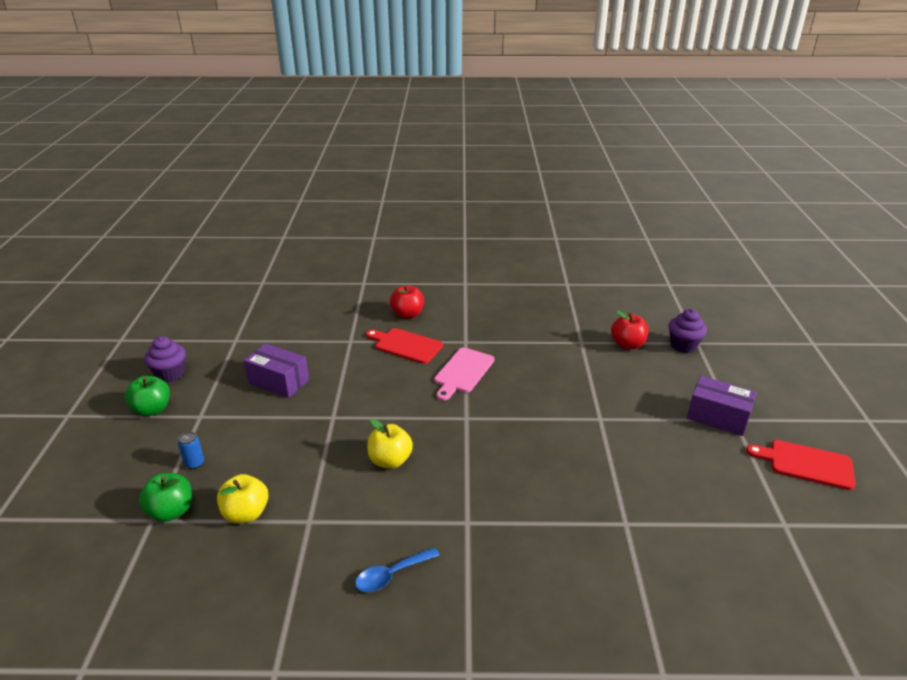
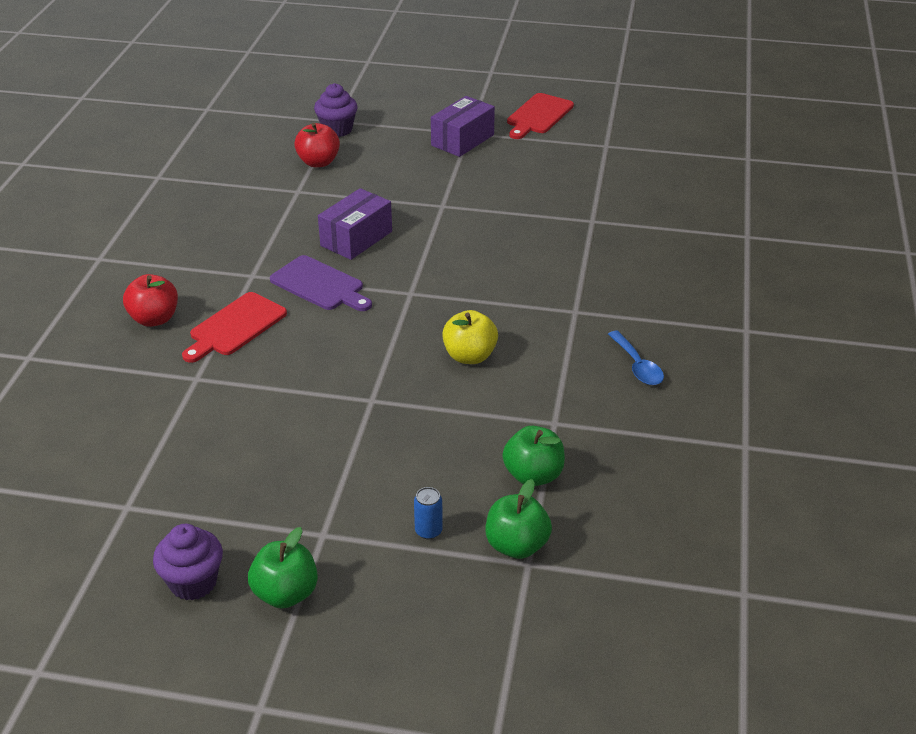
camera: 80 degrees left, 5 degrees up
yellow apple [217,474,268,523] -> green apple [502,426,565,486]
purple box [244,343,309,398] -> purple box moved to [318,188,392,260]
pink cutting board [434,348,494,401] -> purple cutting board [270,255,372,311]

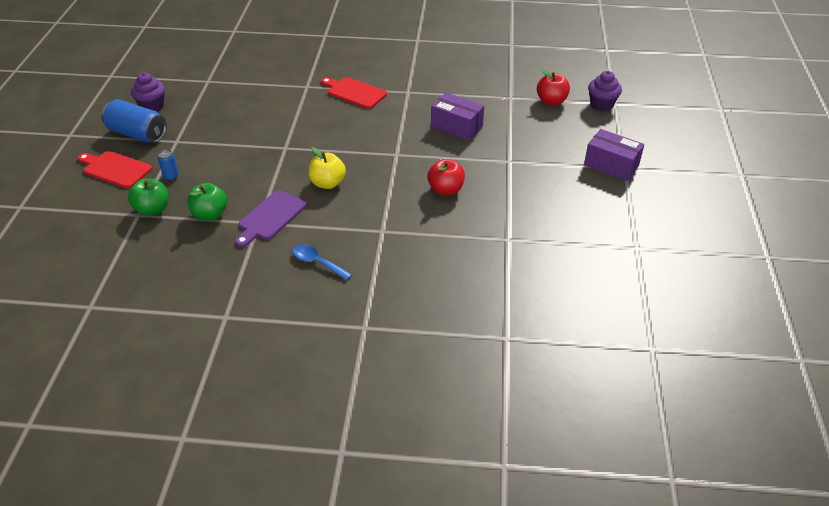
camera: 85 degrees right, 5 degrees up
red apple [123,274,178,327] -> red apple moved to [427,159,465,196]
green apple [248,527,318,609] -> blue can [101,99,167,143]
purple cutting board [270,255,372,311] -> purple cutting board moved to [235,190,306,247]
red cutting board [507,93,574,139] -> red cutting board moved to [78,151,152,189]
blue spoon [608,331,664,385] -> blue spoon turned 60 degrees clockwise [292,244,352,280]

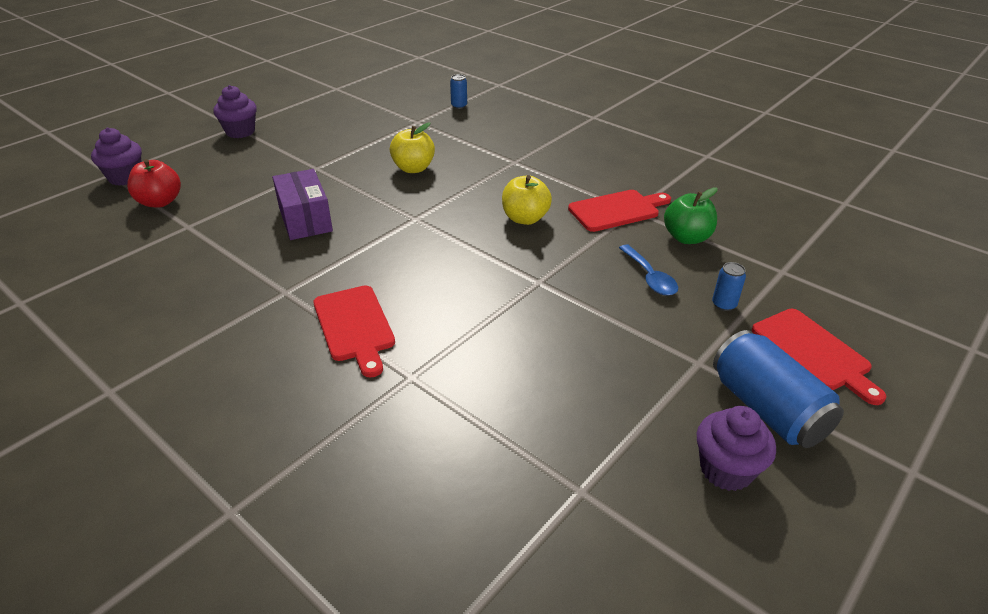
camera: 145 degrees left, 5 degrees down
green apple [128,179,168,216] -> none
purple cutting board [235,190,306,247] -> red cutting board [568,190,671,232]
blue spoon [292,244,352,280] -> blue spoon moved to [619,245,678,296]
red apple [427,159,465,196] -> yellow apple [390,122,435,173]
purple box [584,129,644,181] -> purple cupcake [213,85,257,138]
none -> blue can [450,74,467,109]

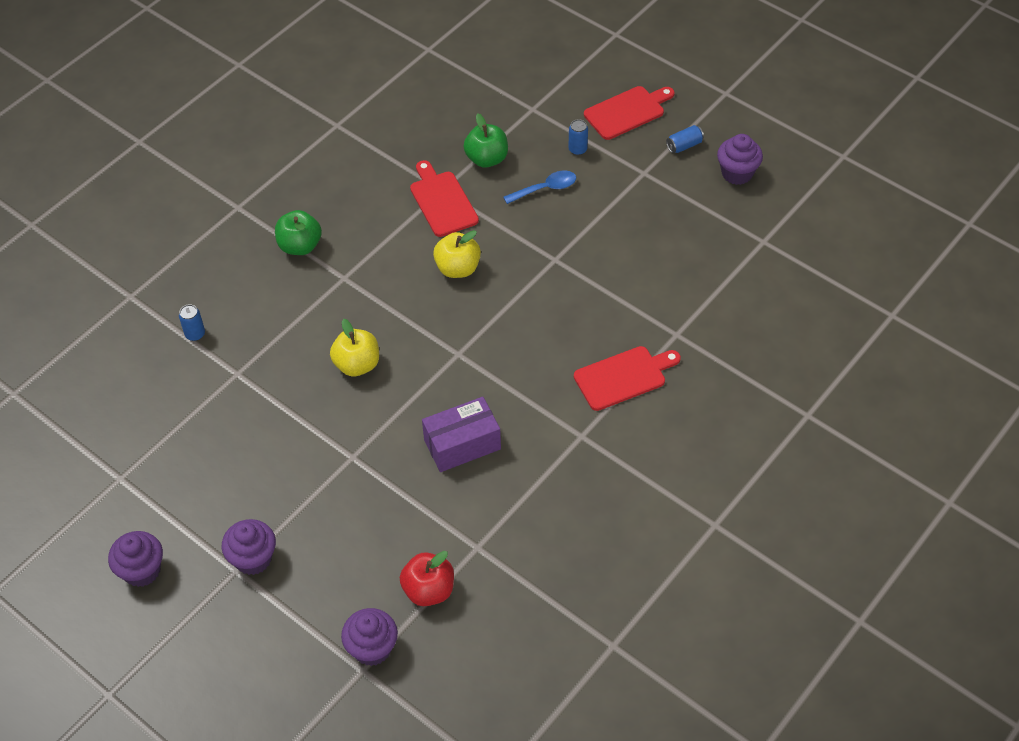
camera: 90 degrees left, 15 degrees up
blue can [713,330,844,448] -> blue can [666,125,704,153], size x0.46
none -> purple cupcake [108,531,163,587]
none -> green apple [275,210,322,255]

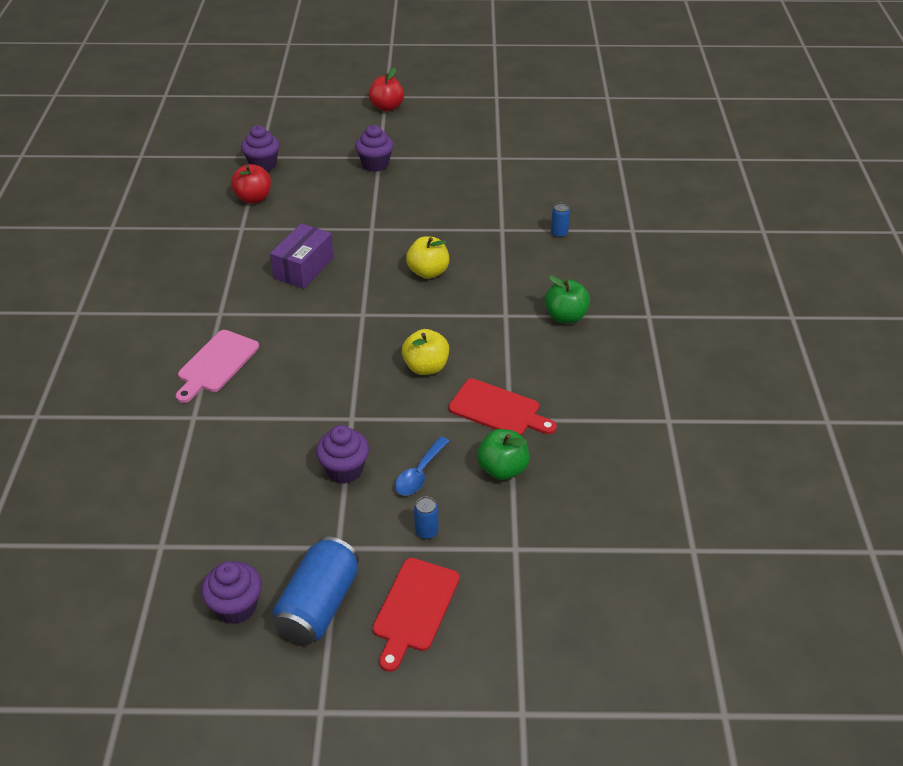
camera: 140 degrees right, 10 degrees down
purple cupcake [108,531,163,587] -> purple cupcake moved to [316,425,369,484]
red cutting board [574,346,681,411] -> pink cutting board [176,330,259,403]
blue can [666,125,704,153] -> blue can [272,536,359,645], size x2.17
none -> red apple [369,68,404,111]

